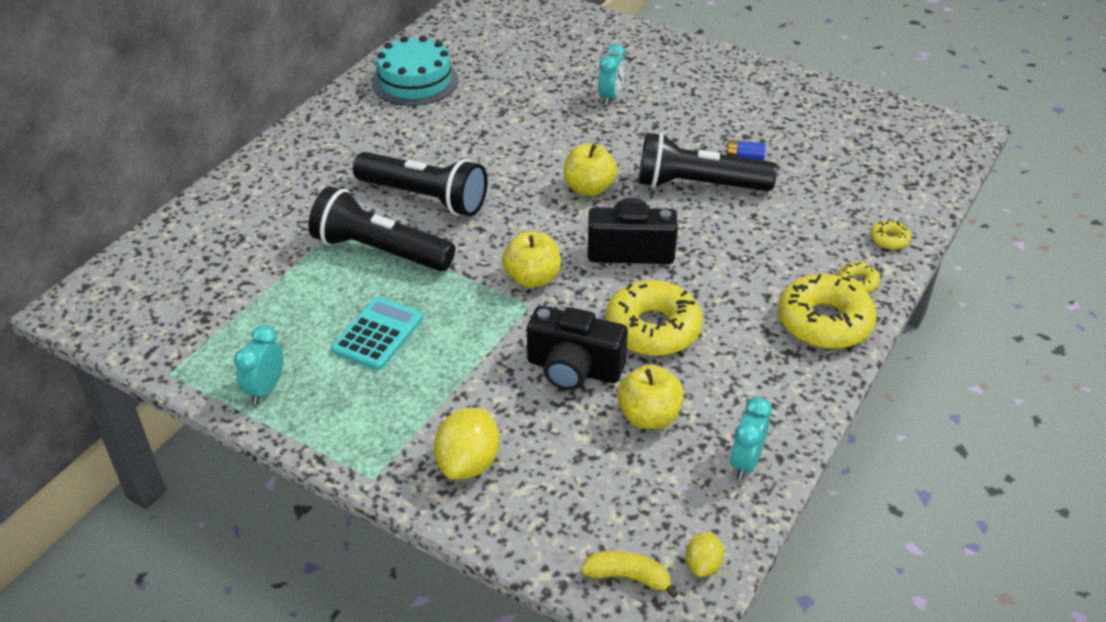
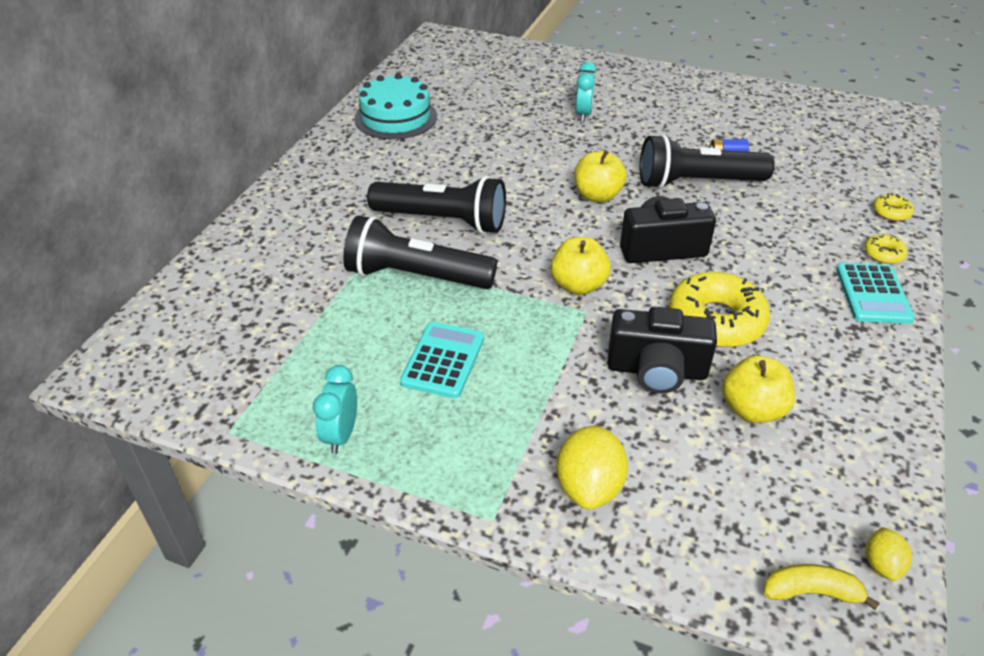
camera: 10 degrees left, 0 degrees up
turquoise clock [730,397,772,480] -> none
yellow donut [778,274,876,349] -> turquoise calculator [836,263,915,324]

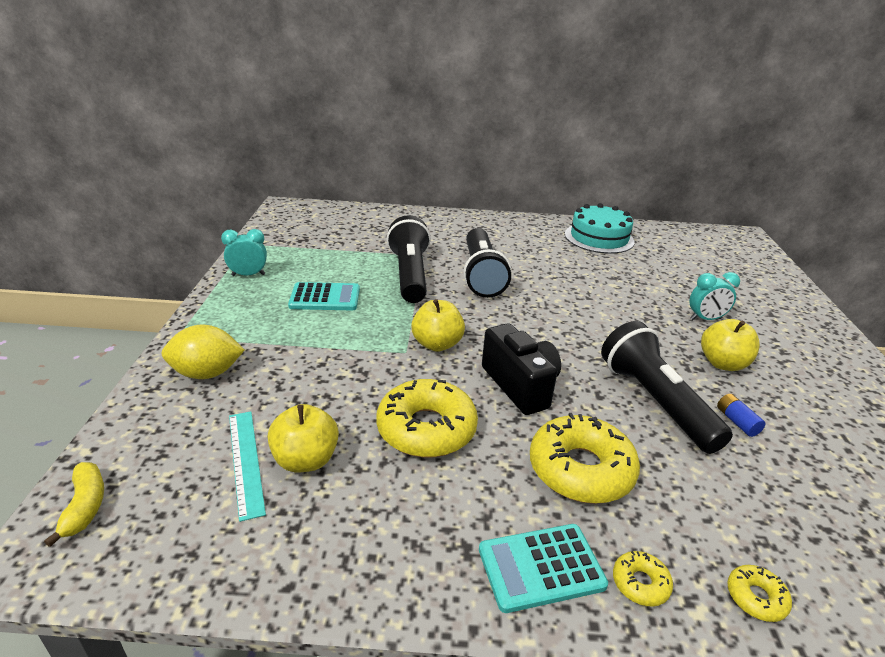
camera: 70 degrees right, 10 degrees down
yellow apple [574,150,627,203] -> yellow apple moved to [701,319,760,371]
black camera [607,307,717,393] -> none
yellow lemon [866,527,912,581] -> none
none -> turquoise ruler [229,411,266,522]
none -> yellow donut [530,413,640,504]

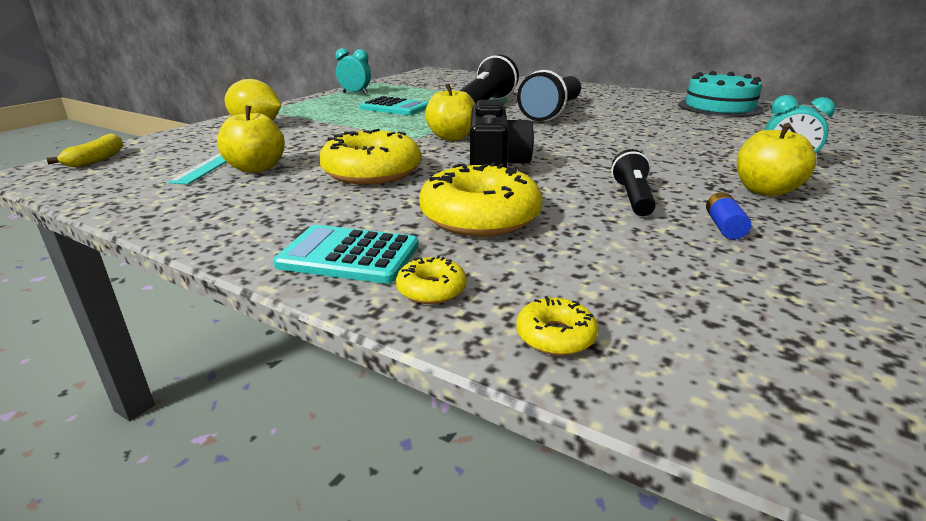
camera: 30 degrees right, 5 degrees down
black flashlight [601,321,733,454] -> black flashlight [611,149,656,216], size x0.54

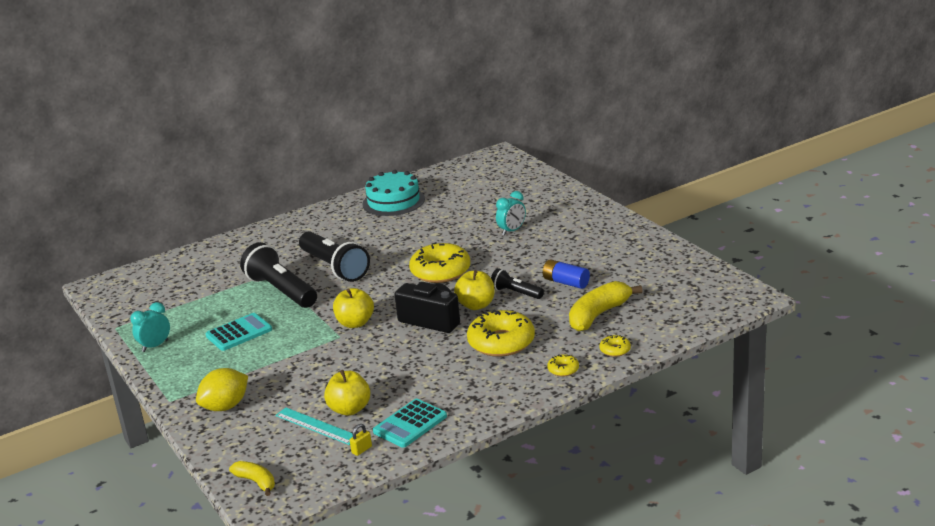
camera: 60 degrees left, 0 degrees up
turquoise calculator [273,225,419,284] -> turquoise calculator moved to [373,399,447,448]
yellow donut [319,129,421,185] -> yellow donut moved to [409,242,470,283]
blue battery [706,192,751,240] -> blue battery [543,259,590,289], size x1.52
yellow apple [737,123,816,197] -> yellow apple moved to [454,270,495,310]
none -> yellow padlock [350,424,372,456]
none -> yellow banana [569,281,642,332]

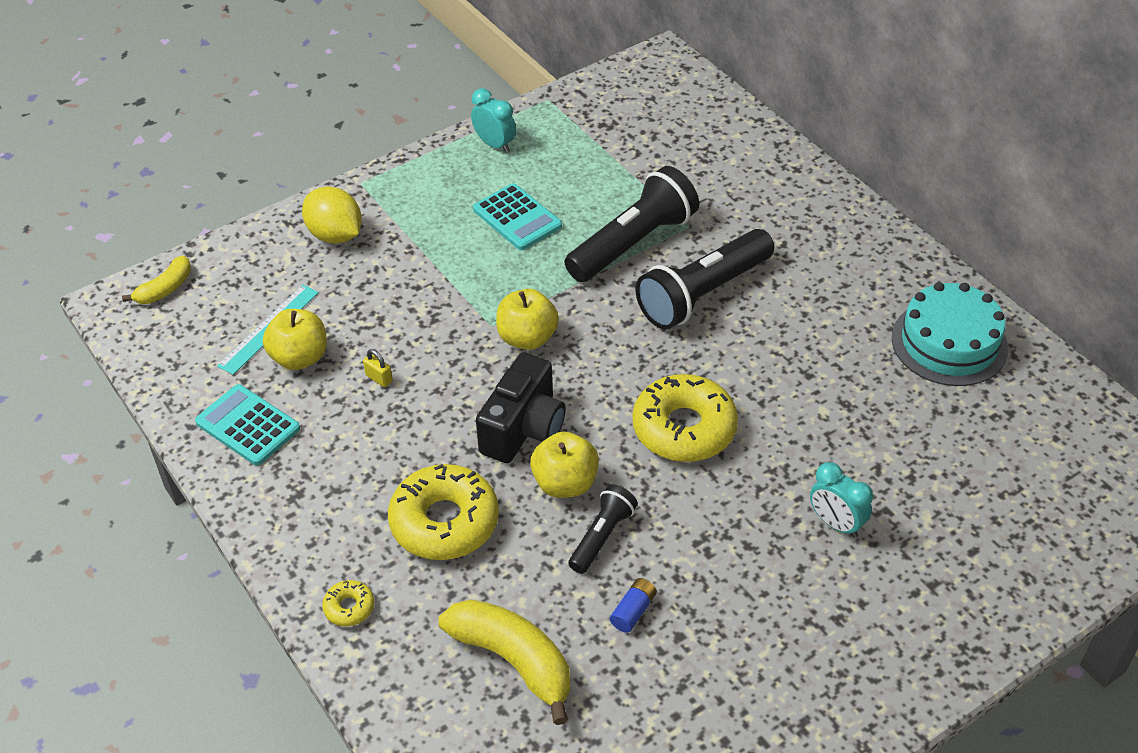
camera: 85 degrees right, 20 degrees up
yellow padlock [350,424,372,456] -> yellow padlock moved to [363,349,392,387]
blue battery [543,259,590,289] -> blue battery [610,578,657,633], size x0.66
yellow donut [599,335,631,357] -> none

